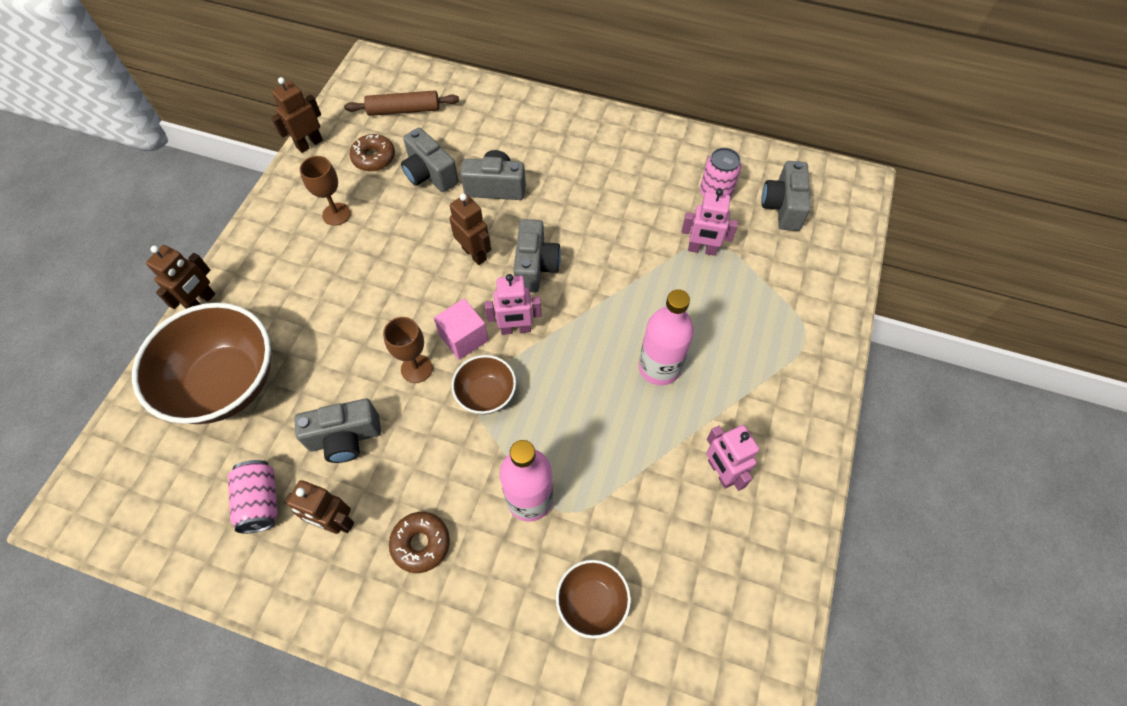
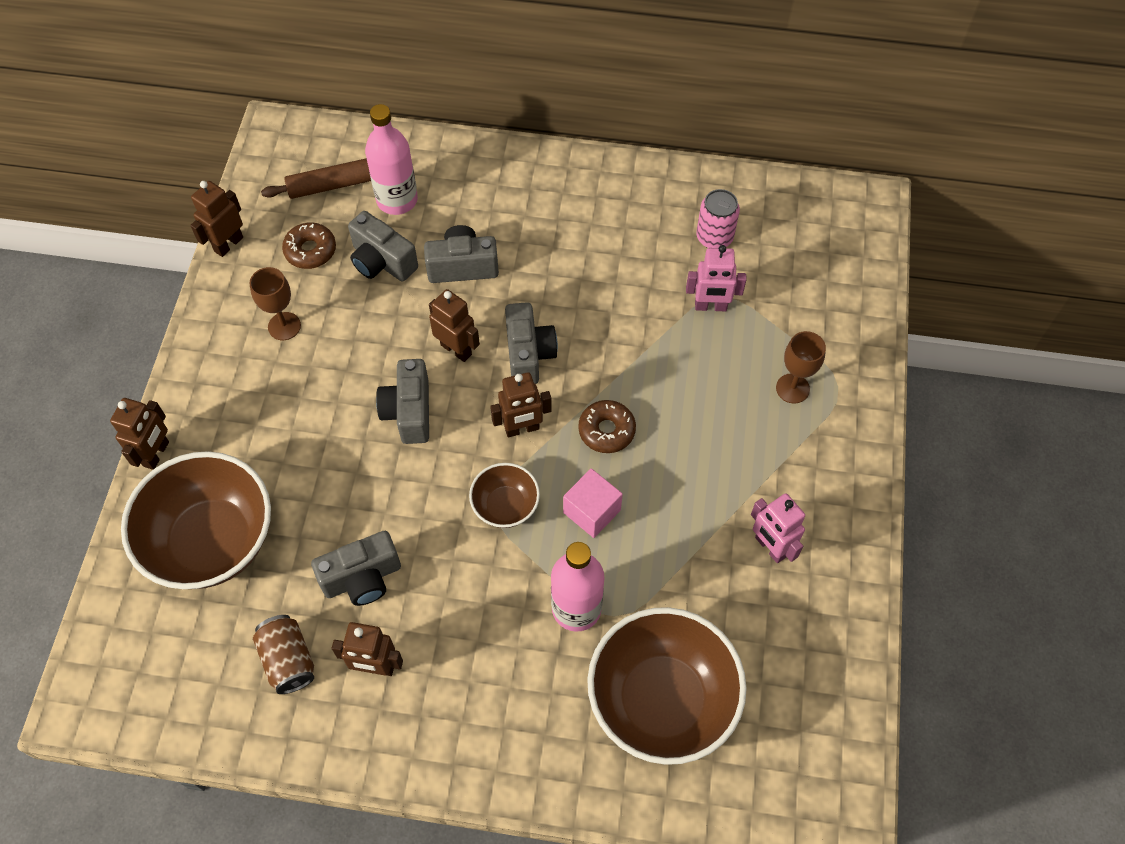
camera: 10 degrees left, 0 degrees up
pink can [228,460,278,533] -> brown can [253,615,314,694]
brown goblet [383,317,433,383] -> brown goblet moved to [776,331,826,404]
brown donut [389,512,450,573] -> brown donut moved to [578,400,636,453]
pink cube [434,299,488,360] -> pink cube moved to [563,468,623,538]
pink robot [484,274,542,335] -> brown robot [490,372,552,437]
brown bowl [556,560,631,639] -> brown bowl [587,607,747,765], size x2.02
pink bottle [639,289,694,386] -> pink bottle moved to [365,104,418,215]
grey camera [761,161,811,231] -> grey camera moved to [376,359,429,444]

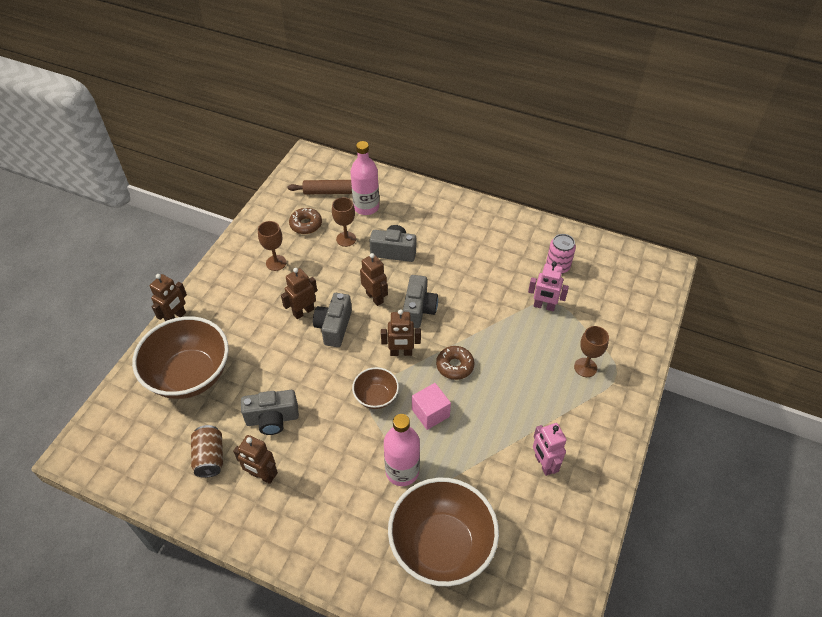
camera: 15 degrees right, 10 degrees down
brown robot [190,181,243,257] -> brown robot moved to [281,268,317,319]
grey camera [348,211,418,282] -> brown goblet [332,197,356,247]

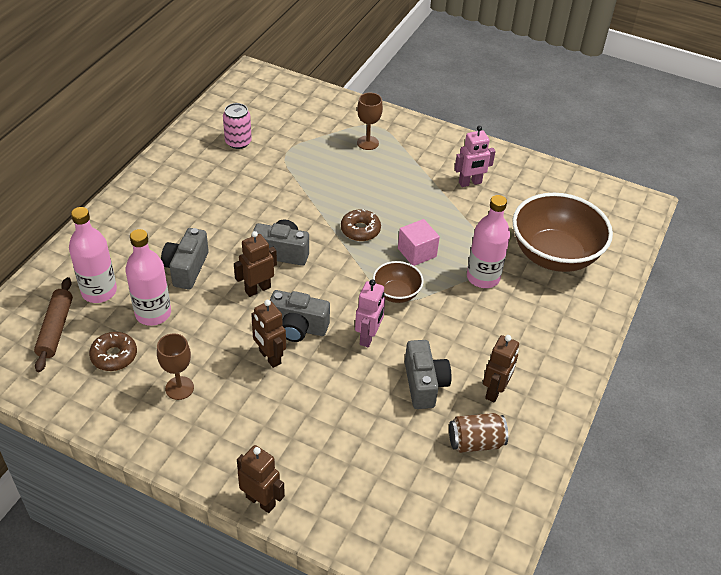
camera: 90 degrees left, 5 degrees down
brown bowl [132,316,229,399] -> none
brown goblet [332,197,356,247] -> pink bottle [125,229,171,326]
brown robot [381,309,421,356] -> none
pink robot [528,262,569,311] -> pink robot moved to [355,279,385,347]

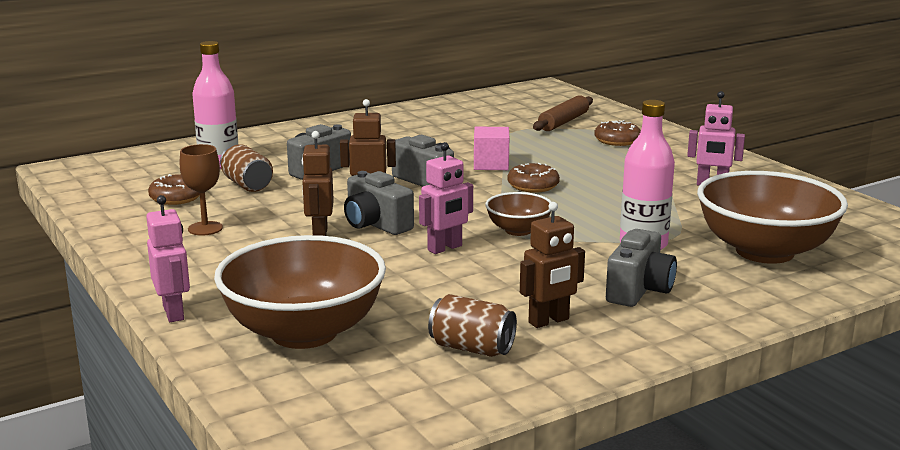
camera: 35 degrees right, 25 degrees down
brown rolling pin [34,277,73,372] -> brown rolling pin moved to [533,95,593,131]
pink bottle [125,229,171,326] -> brown can [220,144,273,192]
pink can [223,103,252,149] -> none
brown robot [237,445,285,513] -> pink robot [146,195,190,322]
brown goblet [357,93,383,150] -> brown donut [594,120,641,146]
pink cube [398,219,440,266] -> pink cube moved to [474,127,509,170]
grey camera [405,340,452,409] -> grey camera moved to [606,229,677,307]
none -> brown bowl [214,235,386,349]

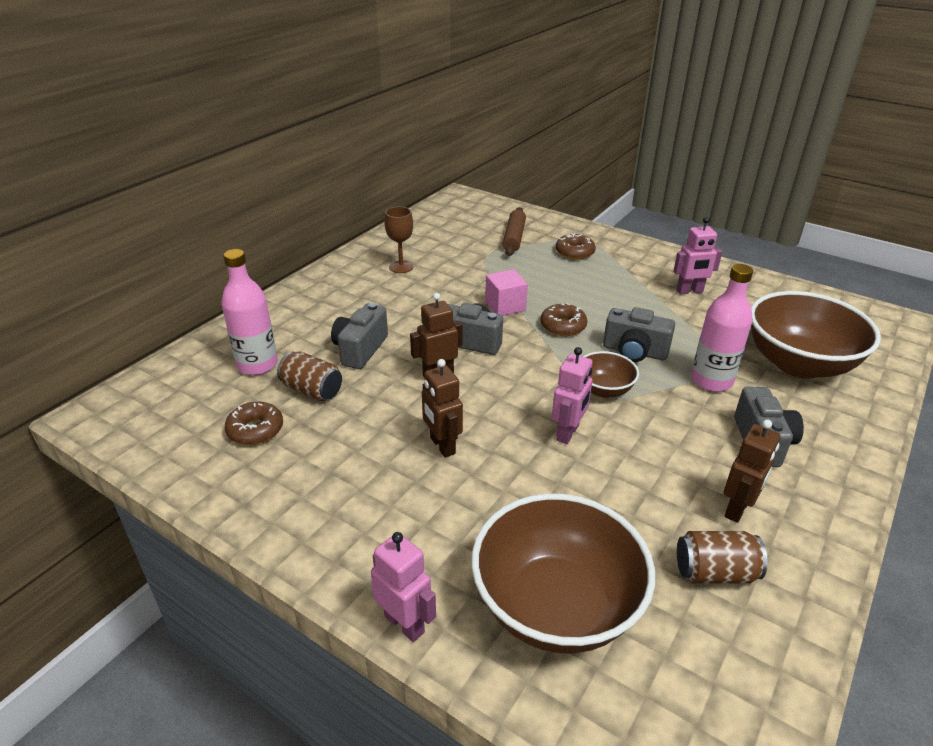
camera: 25 degrees left, 15 degrees up
brown goblet [180,144,223,235] -> brown goblet moved to [385,207,414,273]
grey camera [344,171,414,235] -> grey camera moved to [603,307,675,362]

